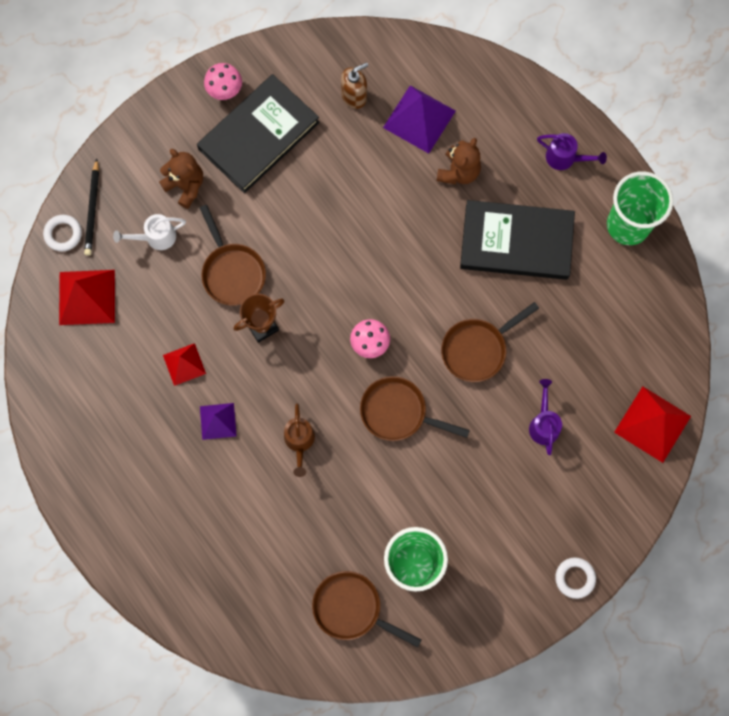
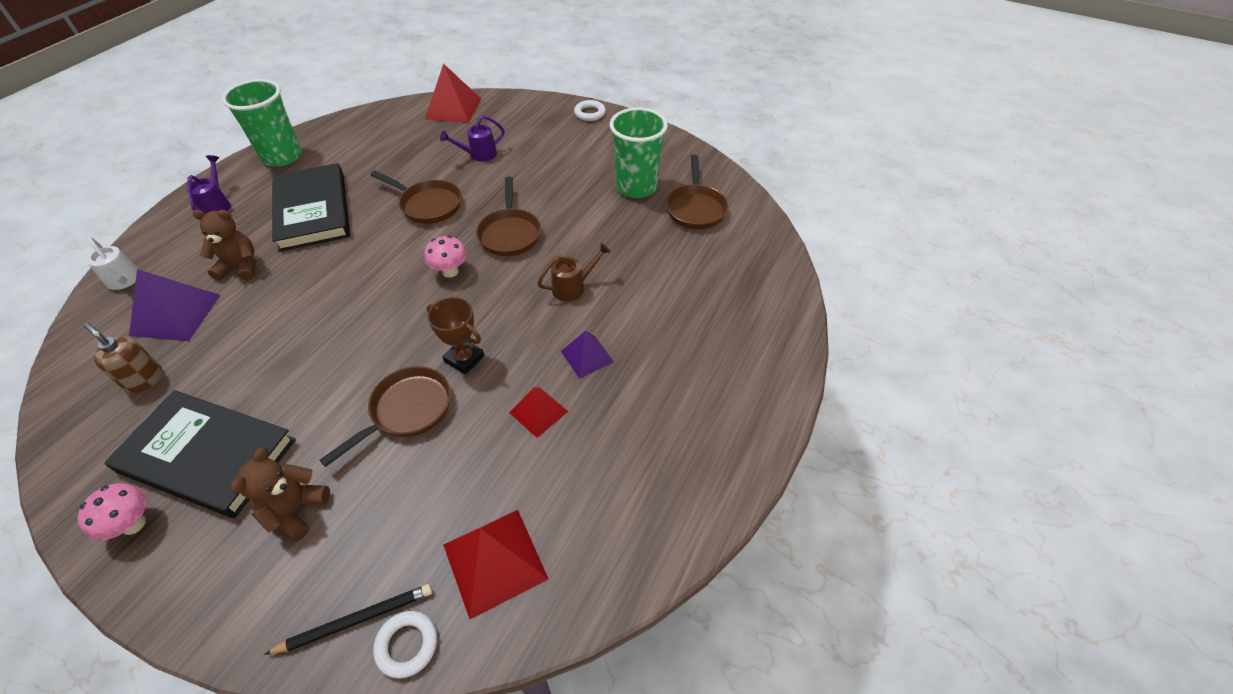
camera: 115 degrees left, 25 degrees down
white watering can [113,214,186,250] -> white watering can moved to [87,237,139,290]

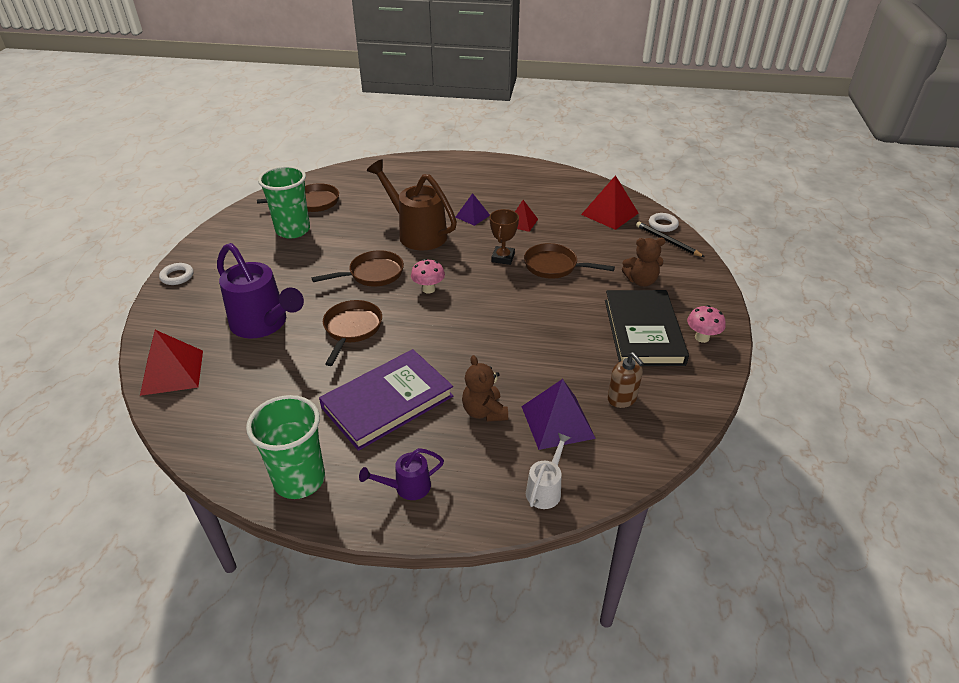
camera: 110 degrees left, 10 degrees down
brown soap dispenser [84,323,163,393] -> brown soap dispenser turned 45 degrees counterclockwise [608,352,644,408]
black book [272,163,350,252] -> purple book [319,349,453,451]
purple watering can [440,115,505,162] -> purple watering can [217,243,304,339], size x2.04
brown watering can [537,243,611,302] -> brown watering can [367,159,457,250], size x2.04

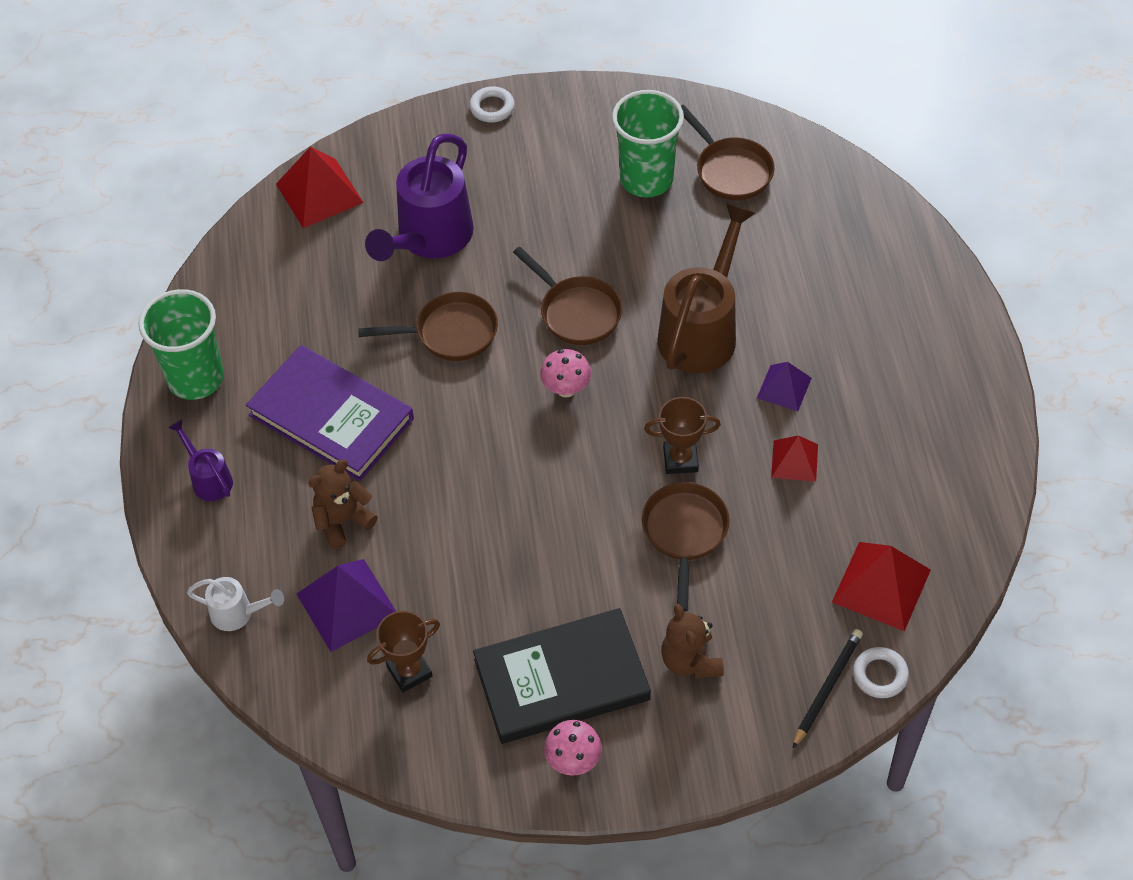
camera: 75 degrees right, 15 degrees up
brown soap dispenser [608,352,644,408] -> brown trophy [367,611,440,692]

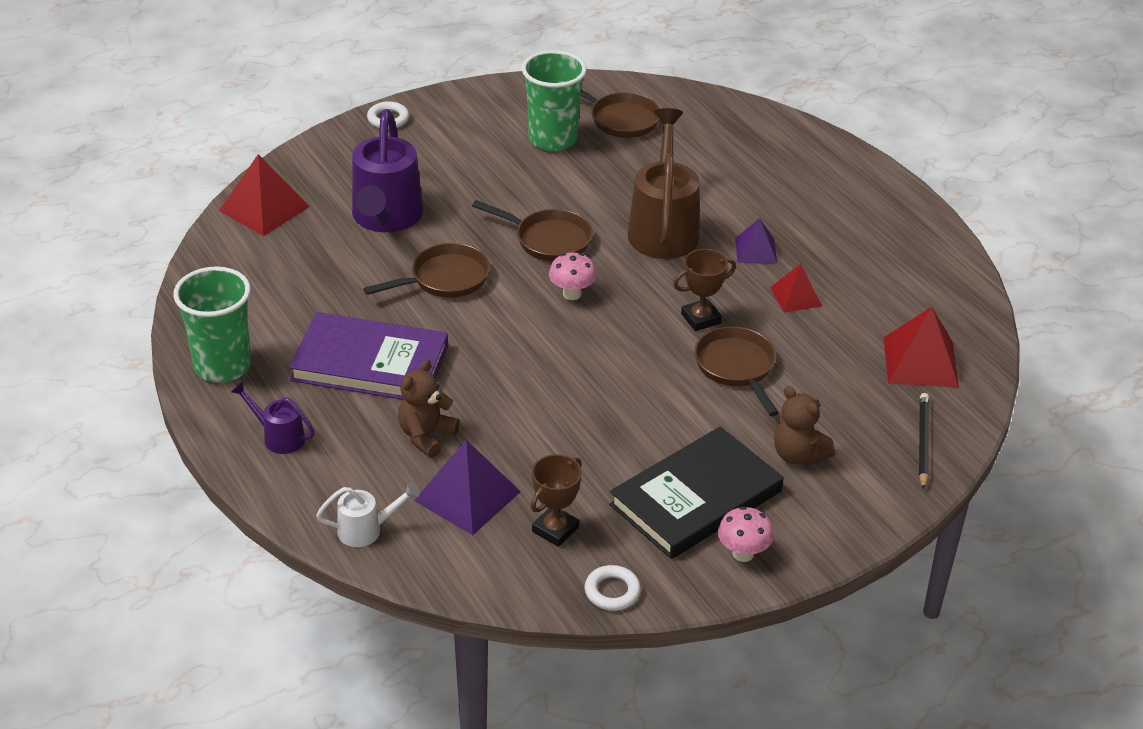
camera: 25 degrees left, 15 degrees down
white ring [853,647,909,698] -> white ring moved to [585,565,641,611]

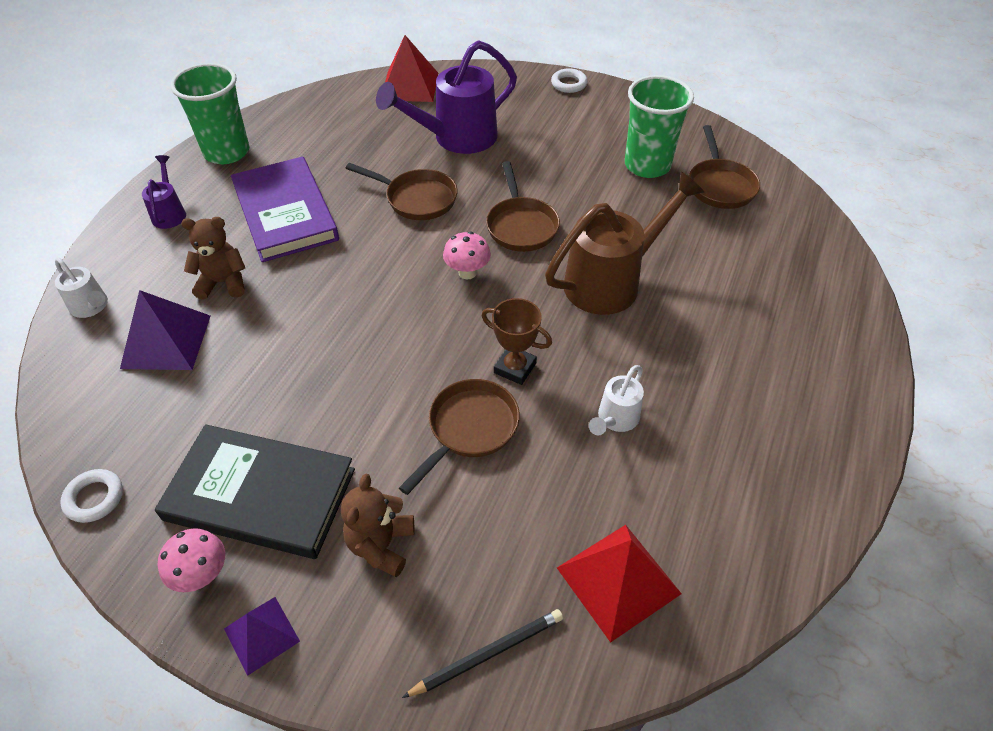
camera: 55 degrees right, 10 degrees up
brown trophy [531,454,582,547] -> none
purple pyramid [735,218,777,263] -> purple pyramid moved to [224,597,300,676]
red pyramid [770,264,822,313] -> white watering can [589,365,644,436]

